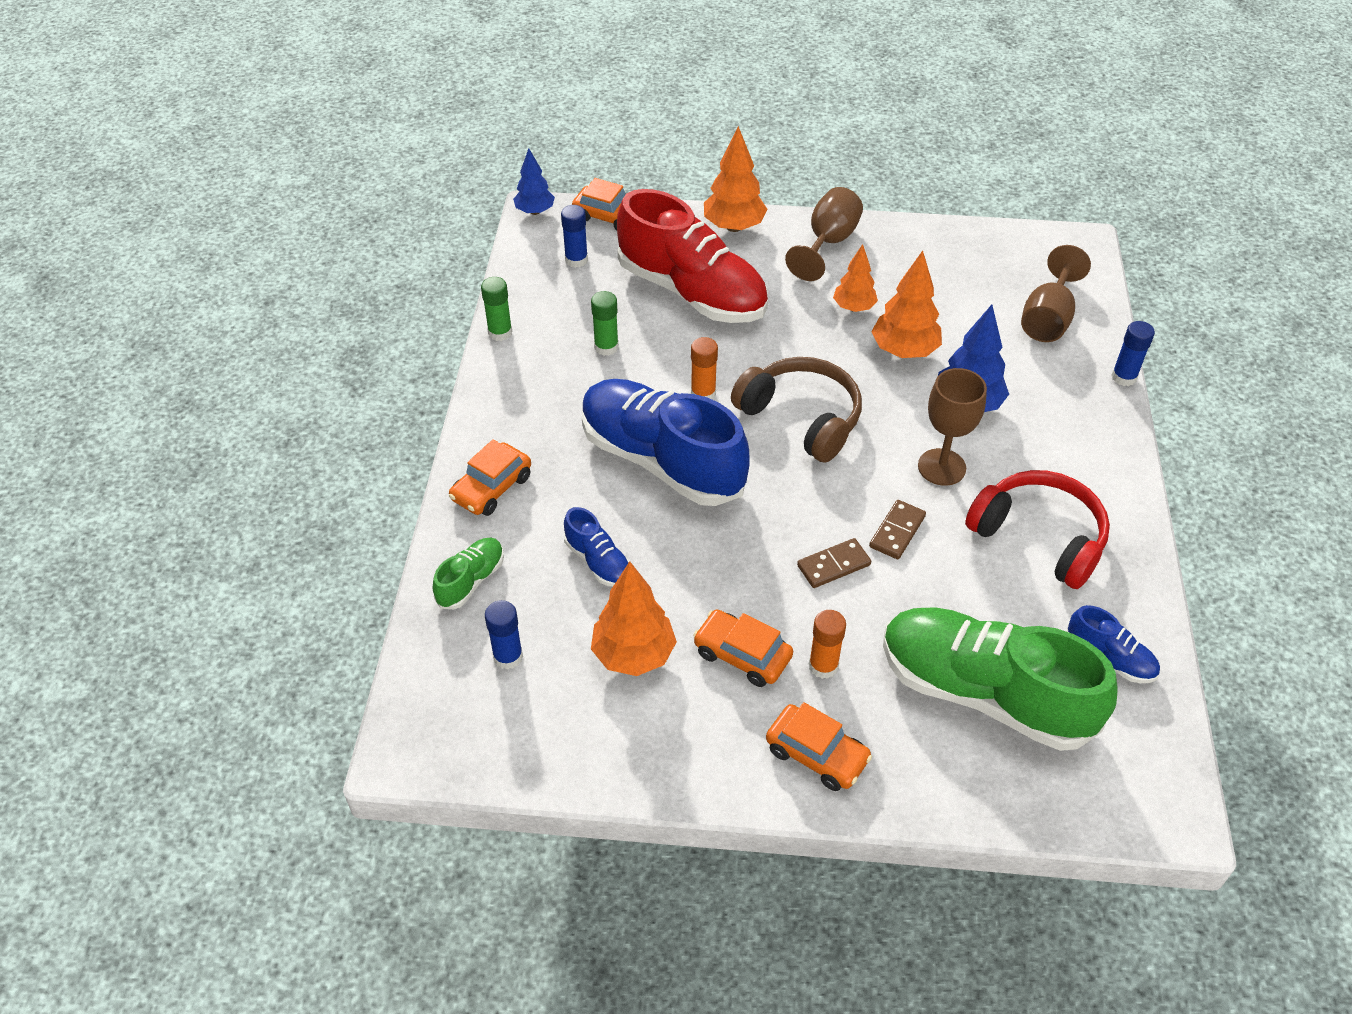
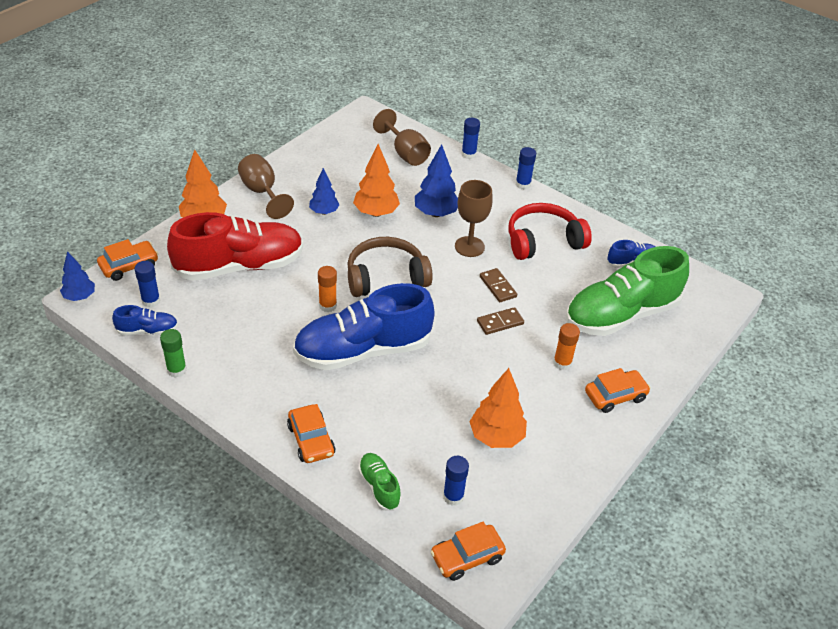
camera: 60 degrees left, 5 degrees down
blue shoe [564,507,629,587] -> blue shoe moved to [112,305,178,335]
green glue stick [591,291,619,356] -> none
orange car [693,609,793,687] -> orange car moved to [430,522,506,581]
brown domino [797,538,871,588] -> brown domino turned 60 degrees clockwise [477,307,524,335]
orange tree [833,244,878,312] -> blue tree [309,168,340,215]
none -> blue glue stick [516,147,536,190]

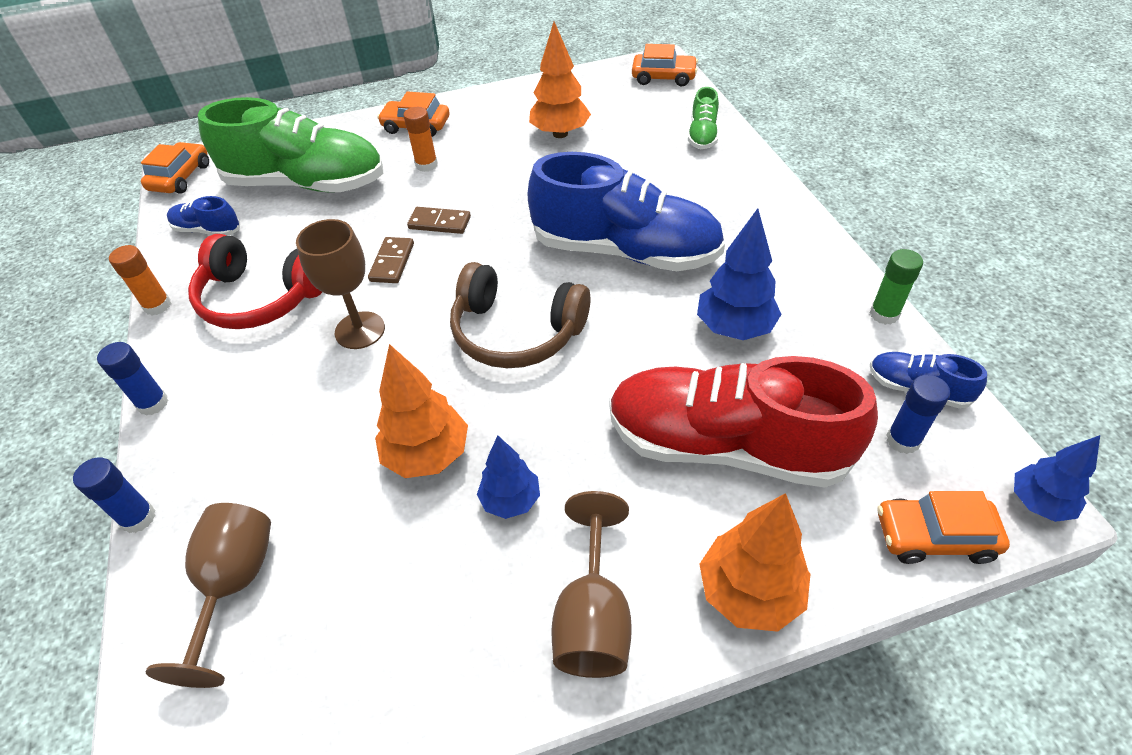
camera: 140 degrees left, 5 degrees up
orange car [287,404,335,463] -> orange car moved to [141,142,209,194]
orange glue stick [318,266,337,312] -> orange glue stick moved to [109,245,171,315]
blue tree [415,144,458,217] -> blue tree moved to [697,208,782,340]
blue glue stick [443,456,469,506] -> none

